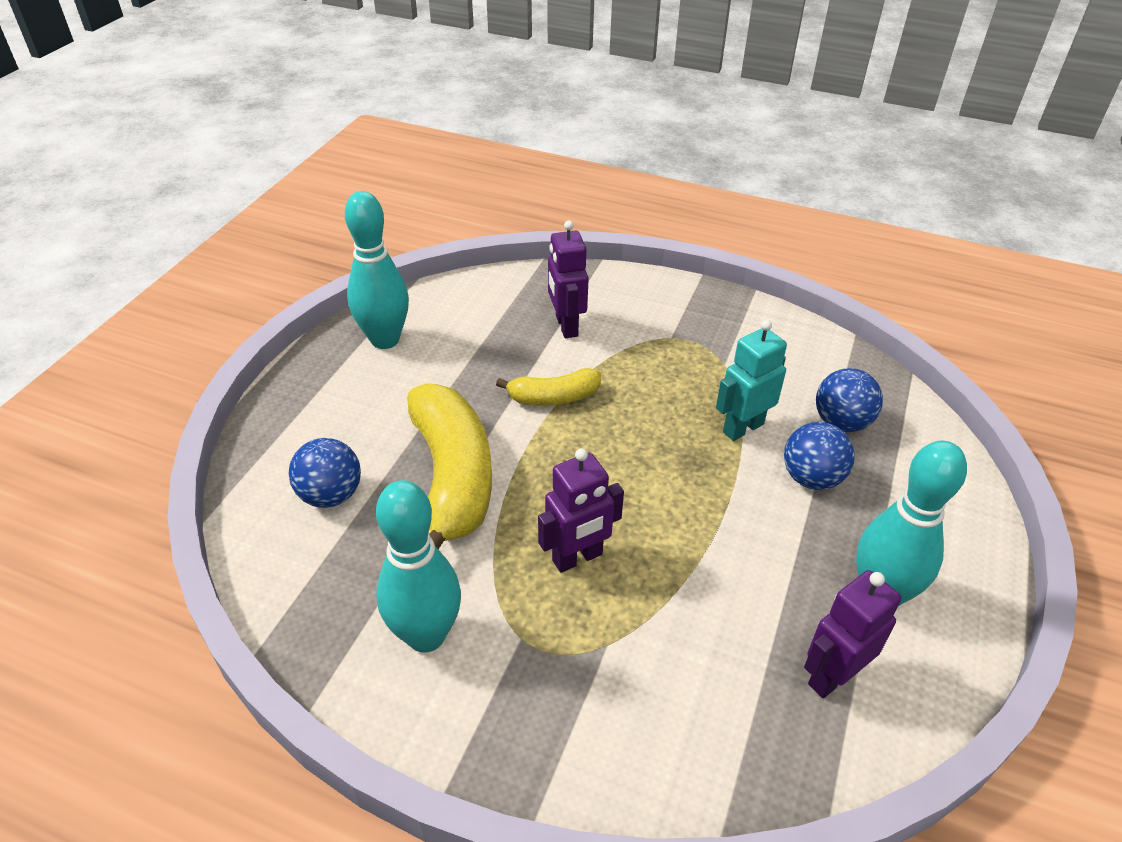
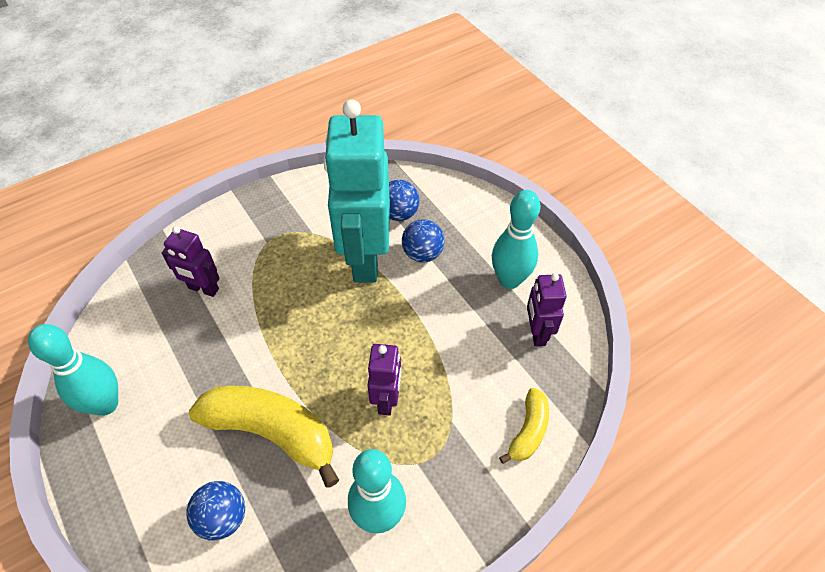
camera: 55 degrees left, 10 degrees up
yellow banana [496,368,601,406] -> yellow banana moved to [499,388,549,464]
turquoise robot [716,320,787,441] -> turquoise robot [323,99,390,283], size x2.12

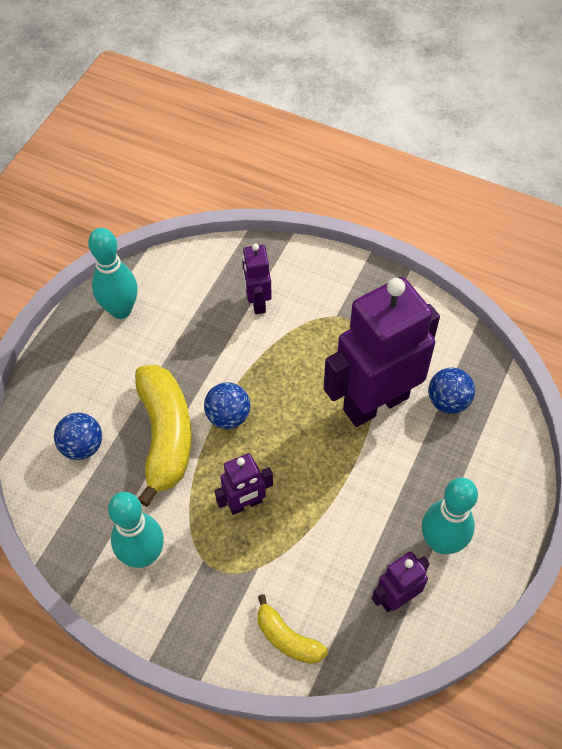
camera: 60 degrees right, 5 degrees up
turquoise robot [323,99,390,283] -> purple robot [324,277,440,427]
blue ball [402,219,445,263] -> blue ball moved to [204,382,251,429]
yellow banana [499,388,549,464] -> yellow banana turned 45 degrees clockwise [257,594,328,664]

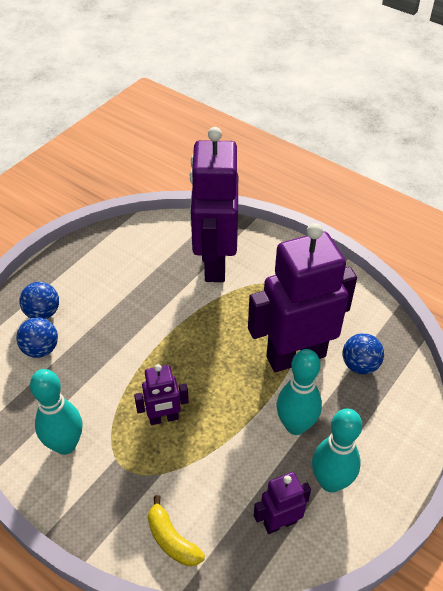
camera: 10 degrees right, 10 degrees down
turquoise bowling pin [88,228,138,319] -> turquoise bowling pin moved to [277,349,322,435]
yellow banana [135,365,192,507] -> none
blue ball [204,382,251,429] -> blue ball moved to [19,282,59,319]
purple robot [242,244,272,314] -> purple robot [190,127,238,282], size x2.12

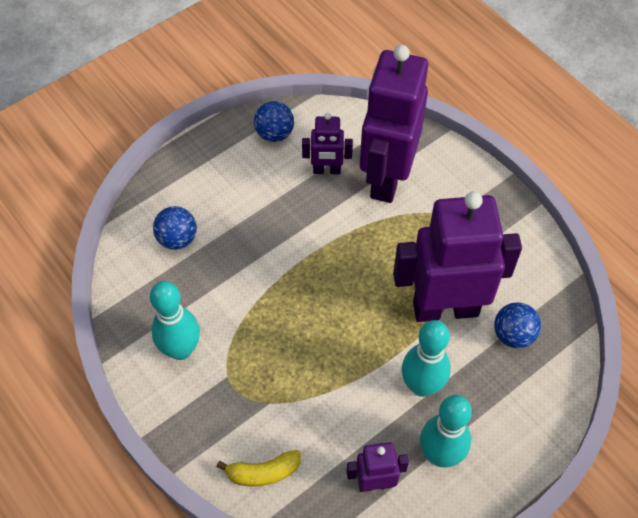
camera: 15 degrees right, 10 degrees up
blue ball [19,282,59,319] -> blue ball moved to [254,101,294,142]
purple robot [134,364,189,425] -> purple robot moved to [302,113,353,174]
yellow banana [148,495,205,566] -> yellow banana turned 75 degrees counterclockwise [217,450,301,486]

